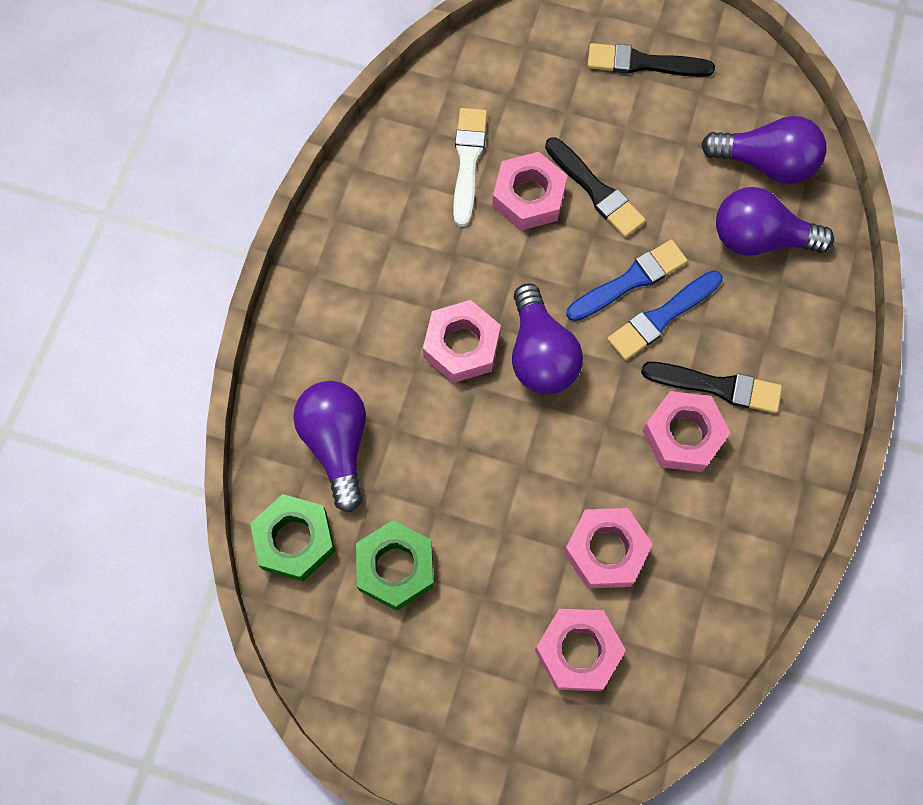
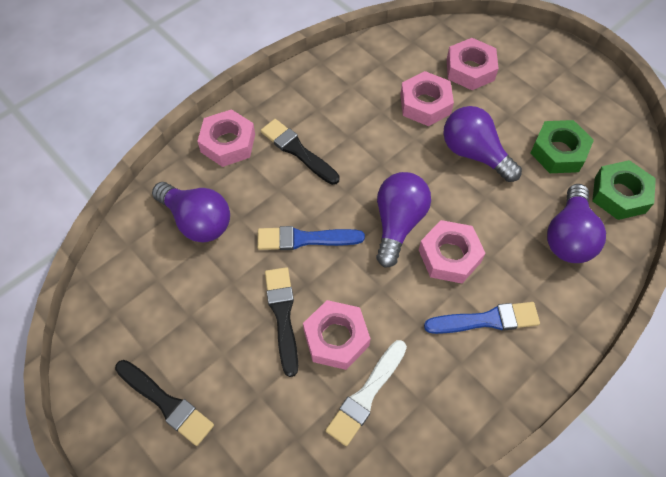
camera: 150 degrees left, 10 degrees down
blue brush [607,270,723,360] -> blue brush moved to [424,302,540,334]
pink nut [643,391,730,472] -> pink nut moved to [197,109,255,167]
purple light bulb [701,116,826,184] -> purple light bulb moved to [443,106,522,182]

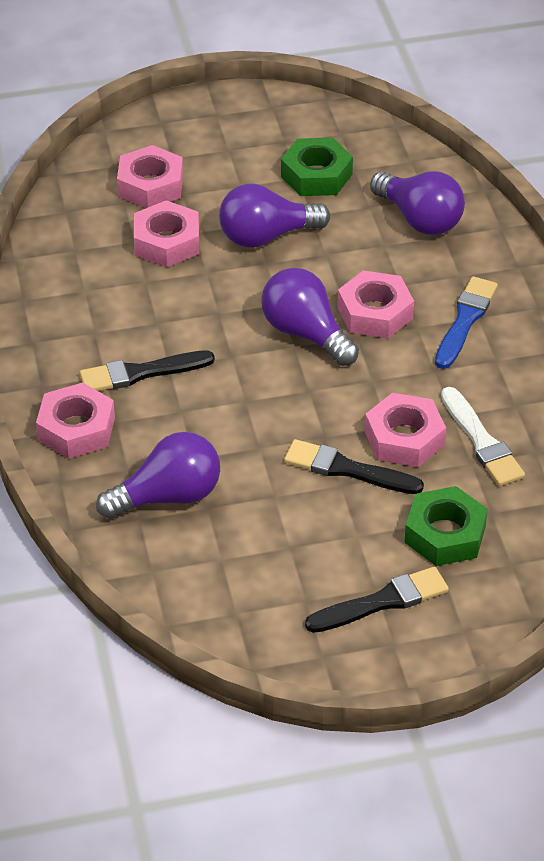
camera: 60 degrees left, 15 degrees down
blue brush [257,226,365,250] -> none
green nut [592,160,656,220] -> green nut moved to [404,486,488,566]

